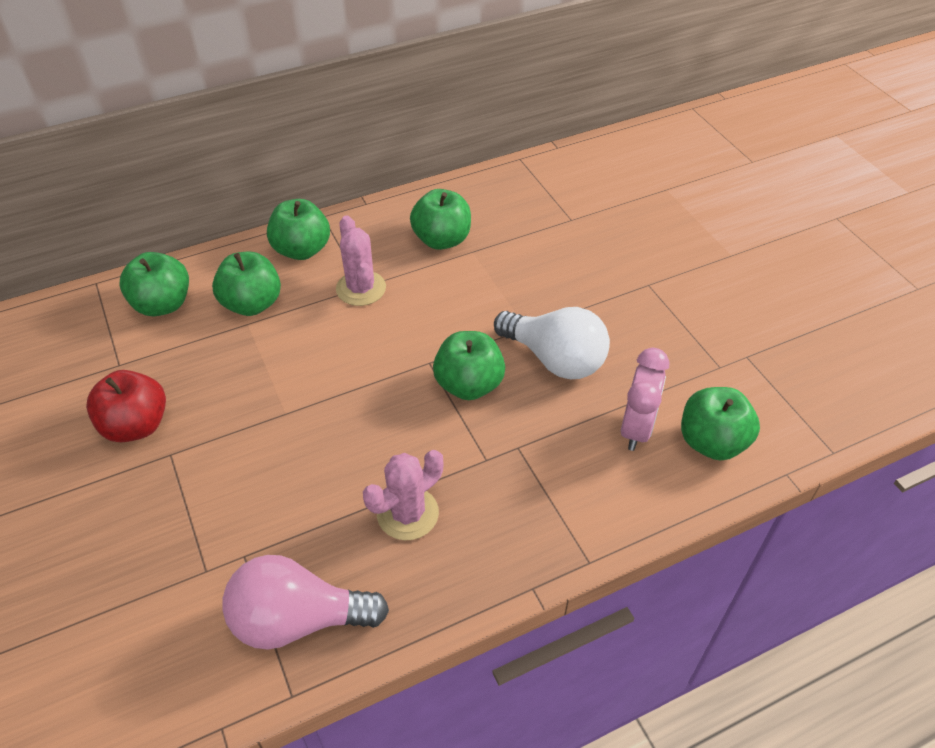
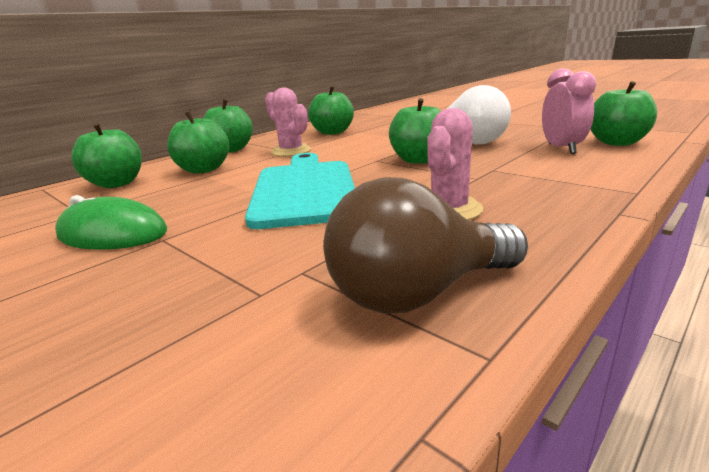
camera: 20 degrees left, 25 degrees down
red apple [86,370,166,442] -> green mouse [55,195,167,250]
pink light bulb [223,555,389,650] -> brown light bulb [323,177,528,313]
none -> turquoise cutting board [245,153,355,229]

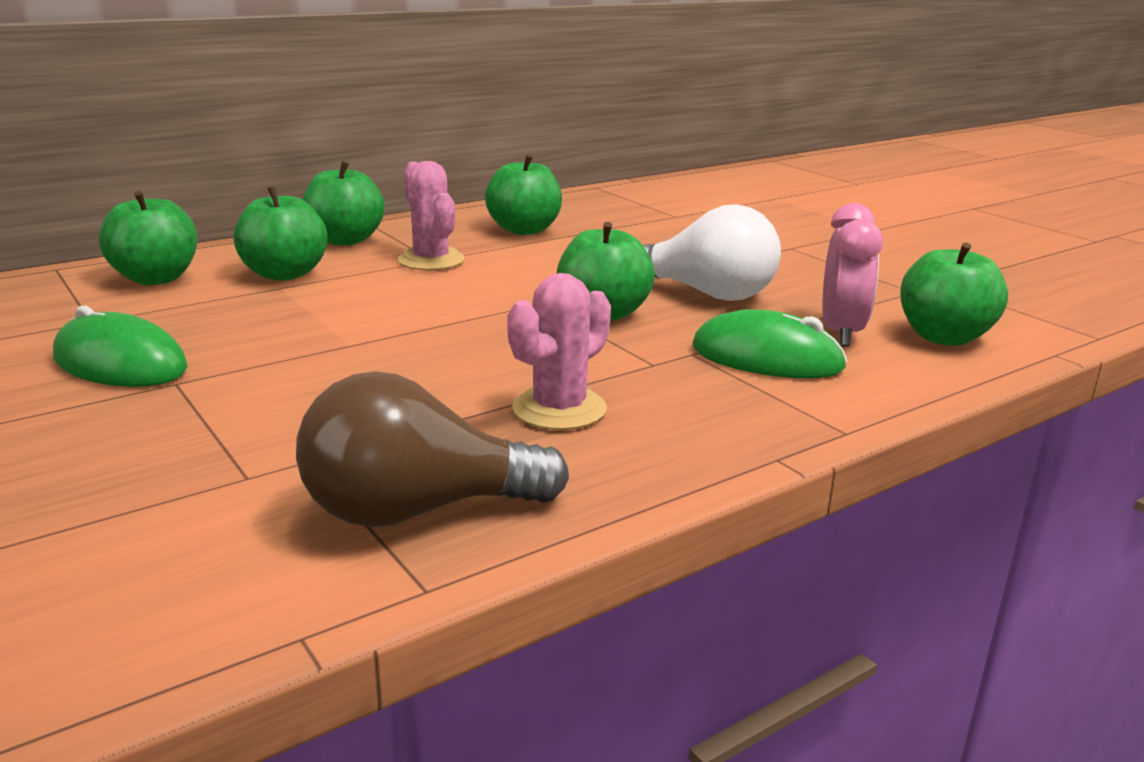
camera: 10 degrees right, 0 degrees up
turquoise cutting board [245,153,355,229] -> none
none -> green mouse [692,309,847,378]

